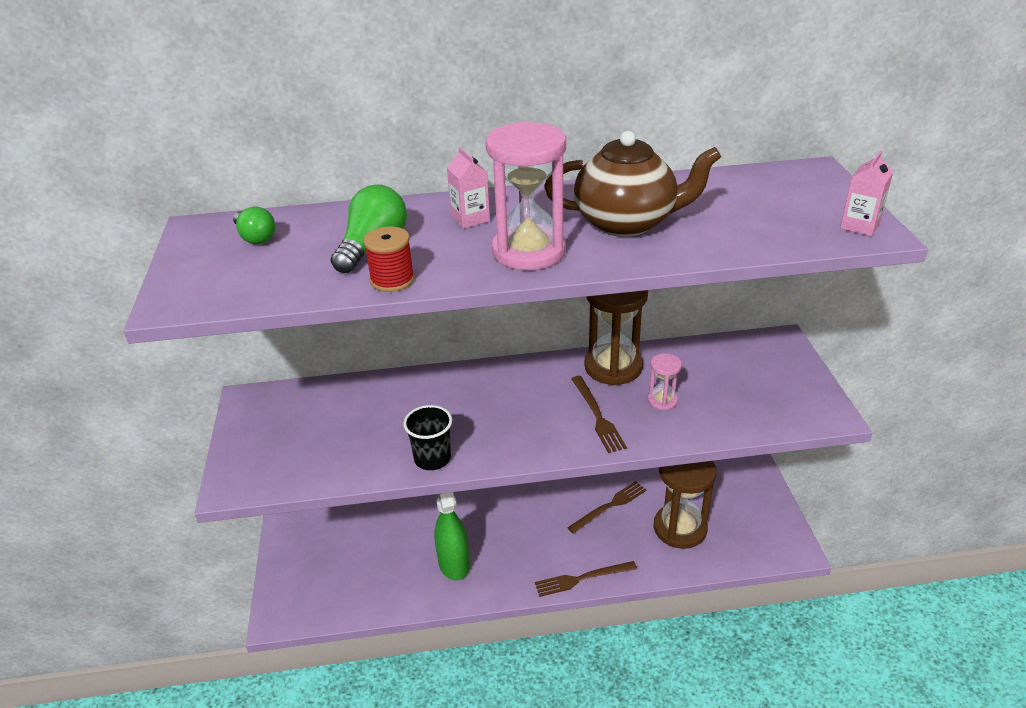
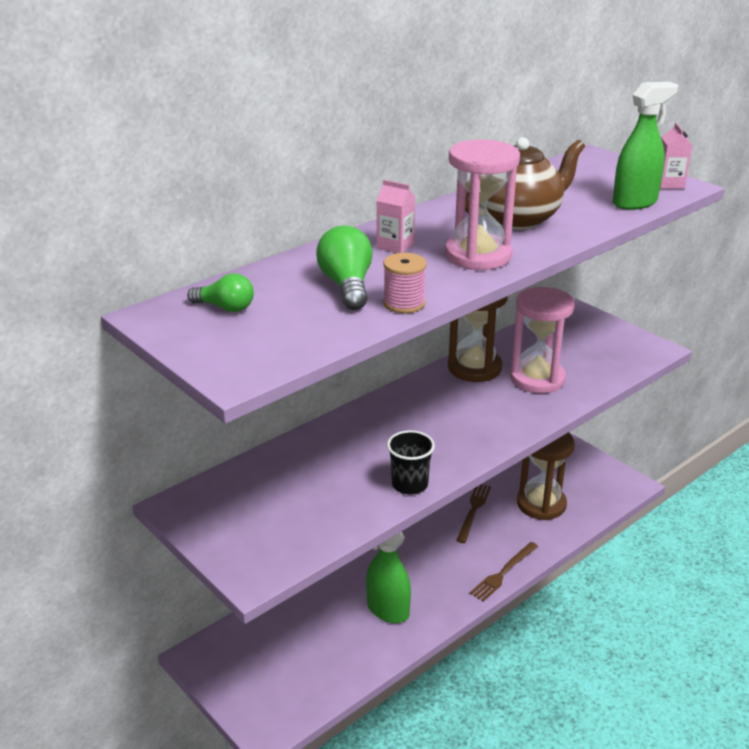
camera: 35 degrees left, 5 degrees down
red spool [363,226,415,292] -> pink spool [383,253,426,313]
brown fork [571,376,627,453] -> none
pink hourglass [648,353,682,411] -> pink hourglass [510,287,575,393], size x2.03
none -> green spray bottle [613,82,678,210]

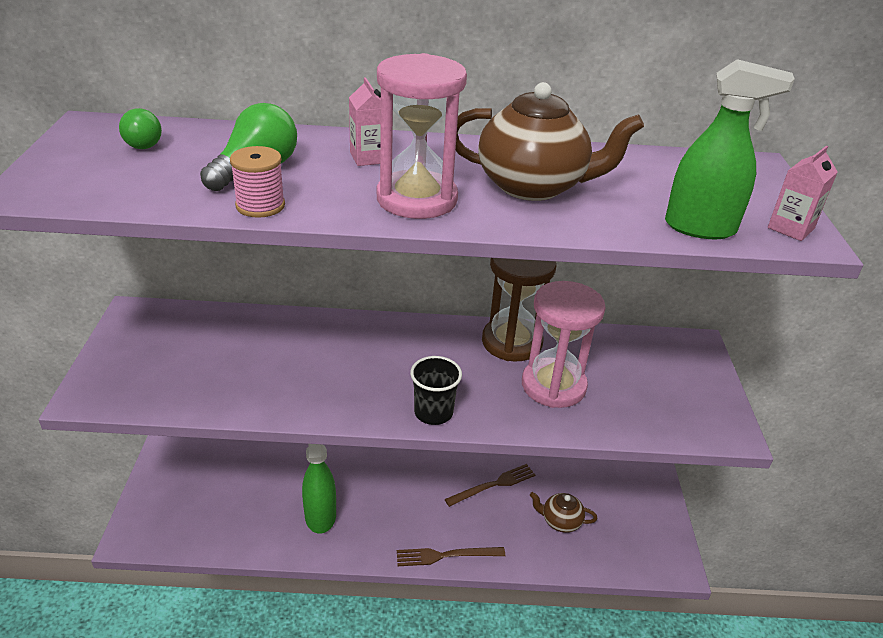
camera: 40 degrees right, 5 degrees up
black cup [387,430,435,494] -> black cup moved to [410,356,462,425]
brown hourglass [517,432,575,520] -> brown teapot [530,492,597,533]

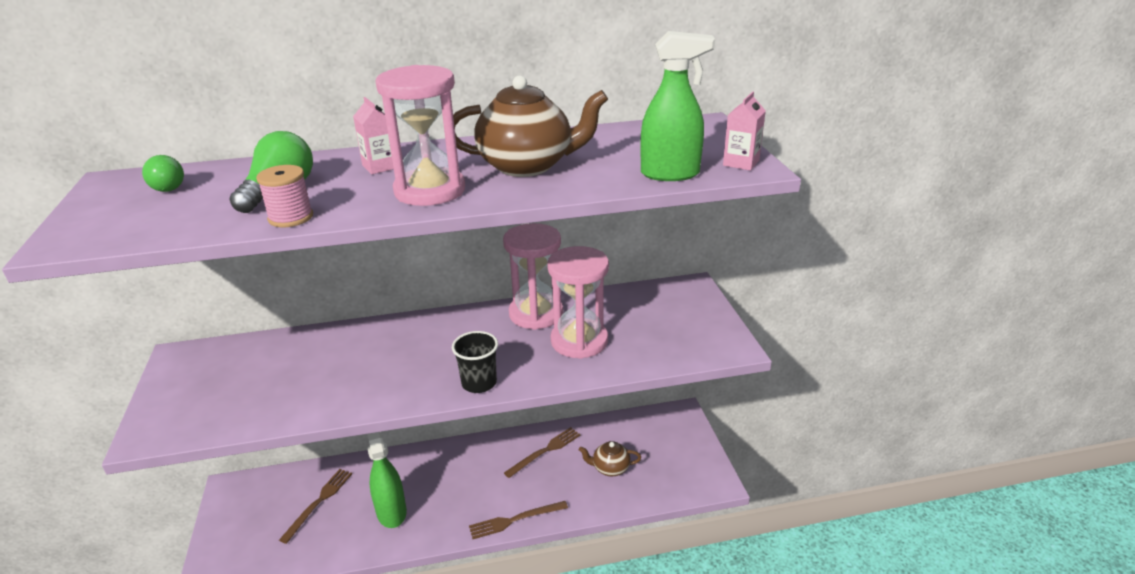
camera: 10 degrees left, 5 degrees down
brown hourglass [482,258,556,362] -> pink hourglass [503,223,563,330]
none -> brown fork [279,469,352,544]

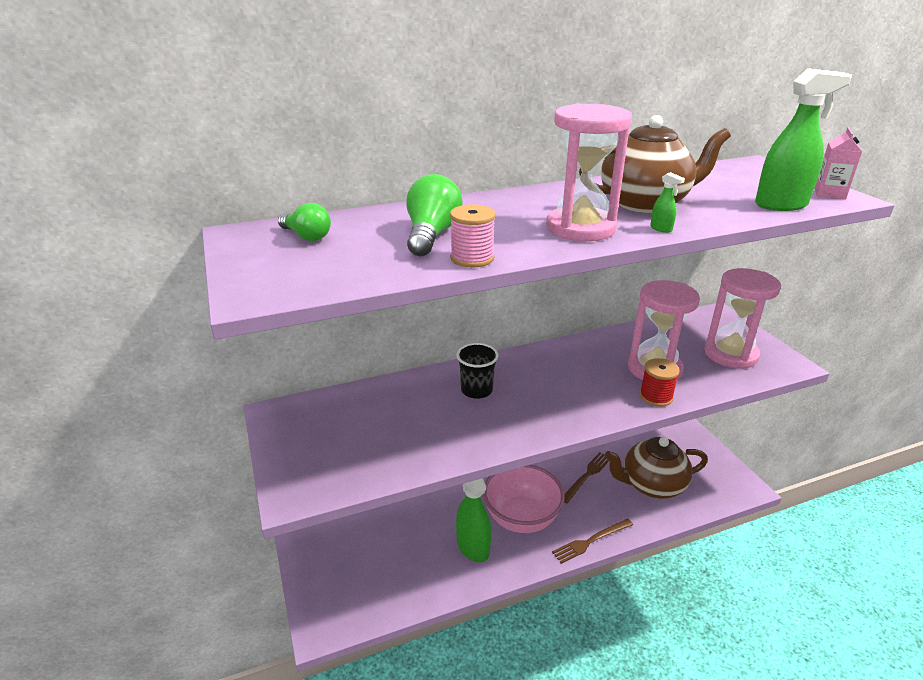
camera: 10 degrees left, 0 degrees up
brown fork [279,469,352,544] -> none
pink carton [353,97,394,174] -> none
black cup [452,331,498,393] -> black cup moved to [457,343,498,399]
pink hourglass [503,223,563,330] -> pink hourglass moved to [705,268,781,369]
brown teapot [579,441,641,476] -> brown teapot [605,437,708,499], size x1.91
none -> pink bowl [483,465,565,533]
none -> red spool [640,358,680,407]
none -> green spray bottle [650,172,685,233]

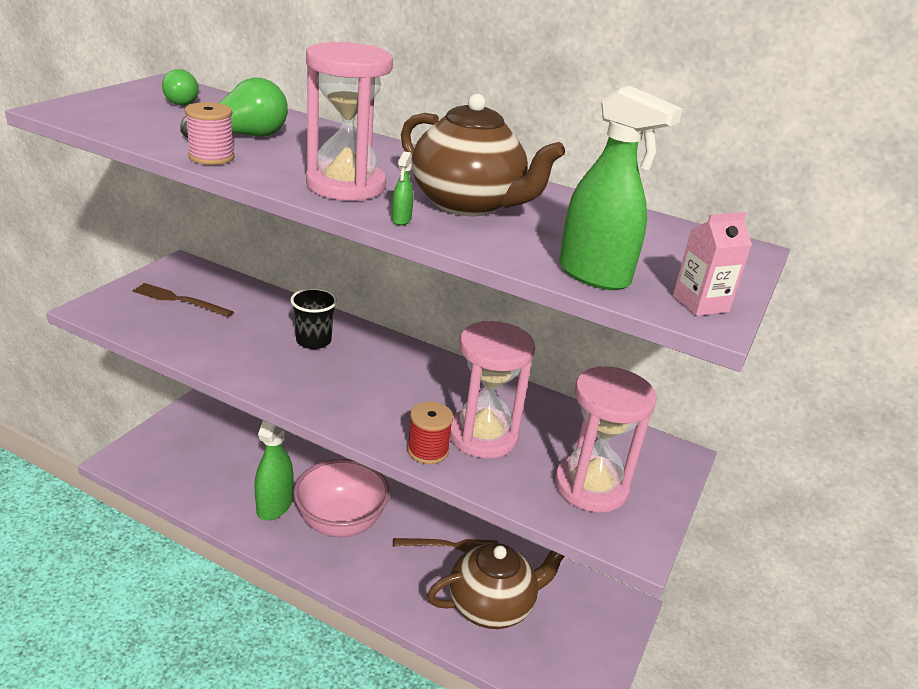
camera: 45 degrees right, 0 degrees up
brown fork [552,518,633,564] -> brown fork moved to [132,283,233,317]
brown teapot [605,437,708,499] -> brown teapot turned 120 degrees clockwise [427,543,565,629]

